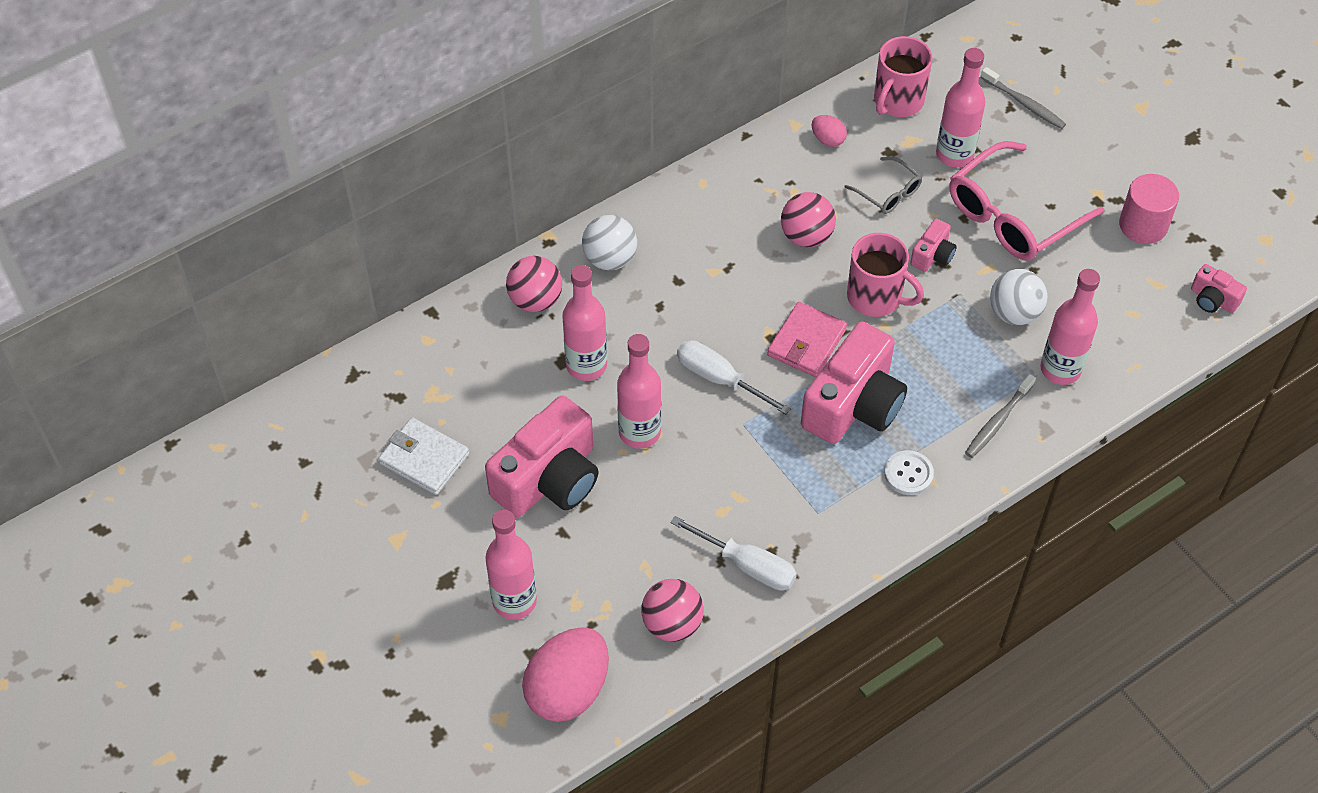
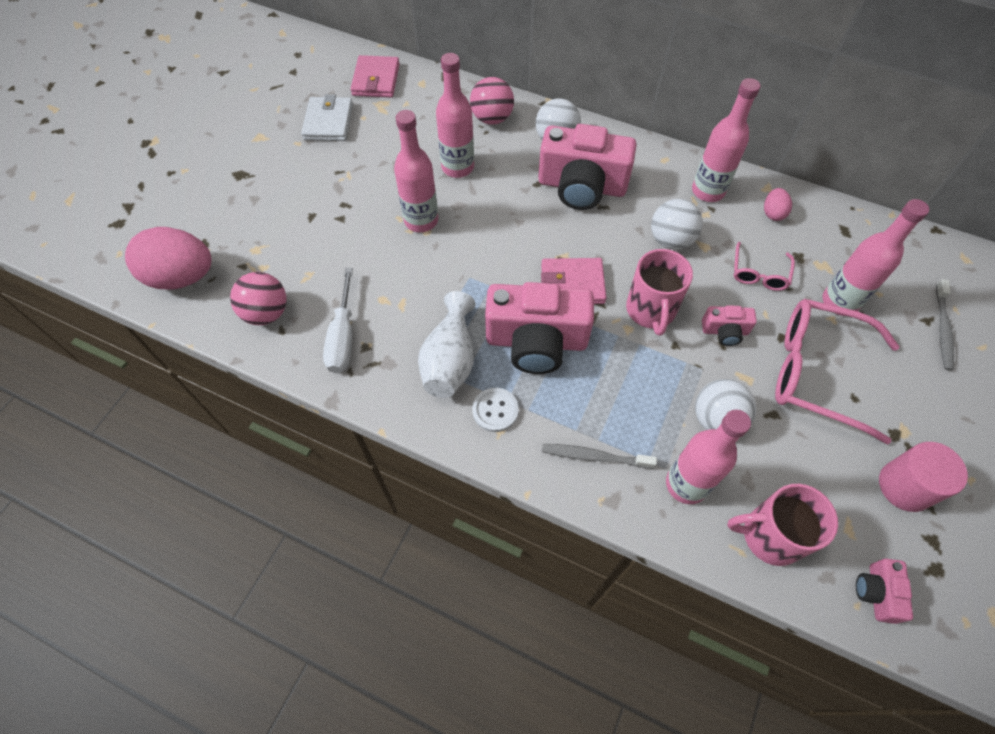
camera: 60 degrees right, 5 degrees up
pink camera [485,396,599,517] -> pink camera moved to [538,124,637,210]
pink bottle [485,509,537,620] -> pink bottle moved to [692,78,761,202]
white screwdriver [677,340,791,415] -> none
pink ball [781,192,836,247] -> white ball [651,199,703,250]
grey glasses [844,157,922,214] -> pink glasses [734,242,795,291]
pink mug [874,36,932,117] -> pink mug moved to [727,484,838,566]
none -> pink wallet [351,55,400,98]
none -> white vase [418,291,475,398]

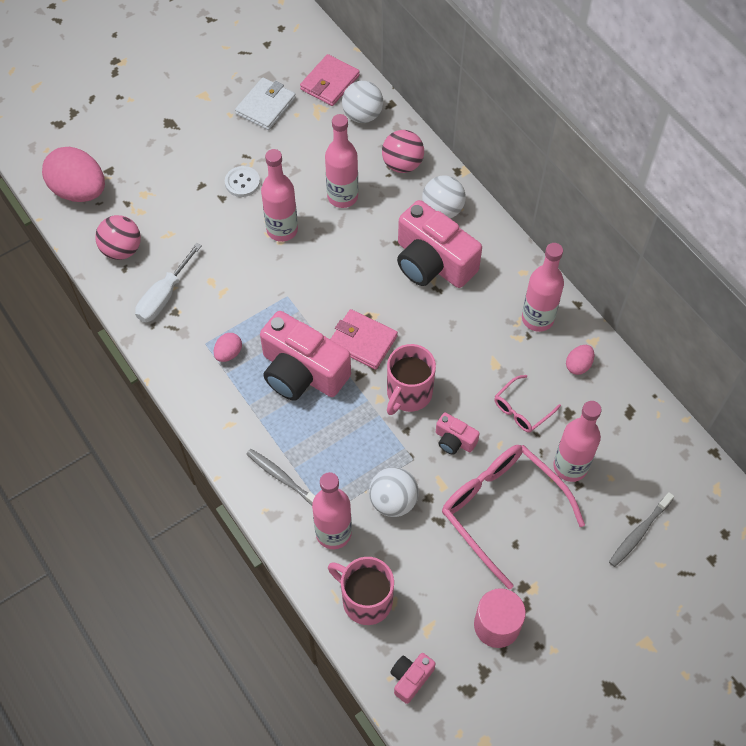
camera: 30 degrees right, 0 degrees up
white vase [418,291,475,398] -> pink egg [214,333,242,362]
white button [472,388,519,432] -> white button moved to [225,166,260,197]
white ball [651,199,703,250] -> white ball moved to [342,81,383,123]

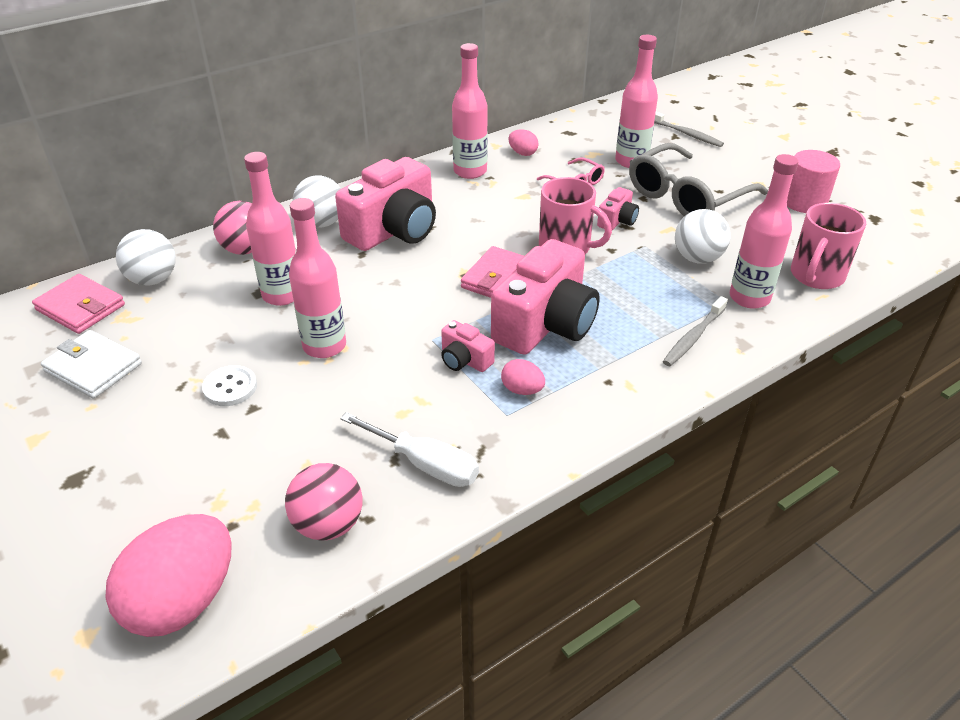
camera: 90 degrees left, 20 degrees down
pink camera [390,653,436,704] -> pink camera moved to [441,320,495,372]
pink glasses [442,445,585,589] -> grey glasses [629,143,768,216]

